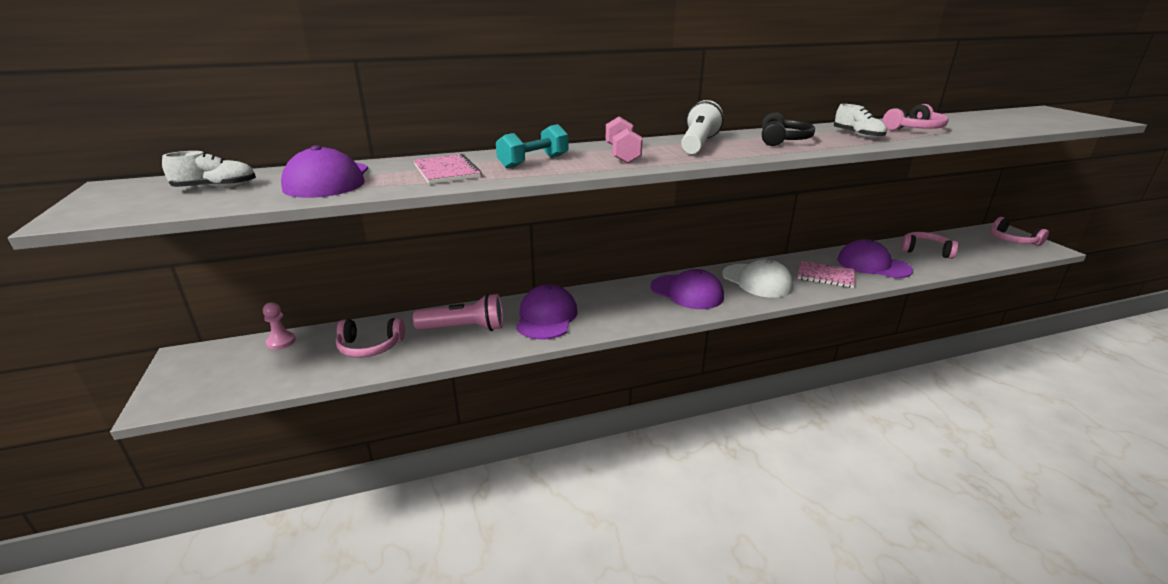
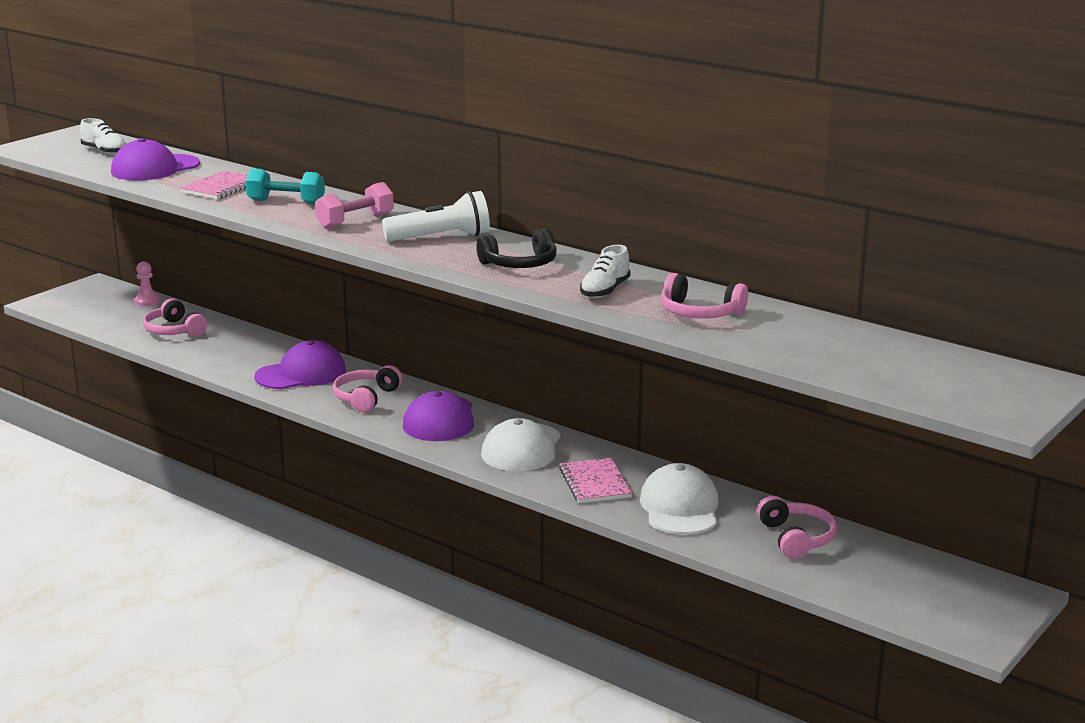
camera: 55 degrees right, 5 degrees down
pink flashlight [413,293,503,331] -> none
purple cap [837,239,913,278] -> white cap [640,463,719,535]
pink headphones [990,217,1049,246] -> pink headphones moved to [333,365,402,413]

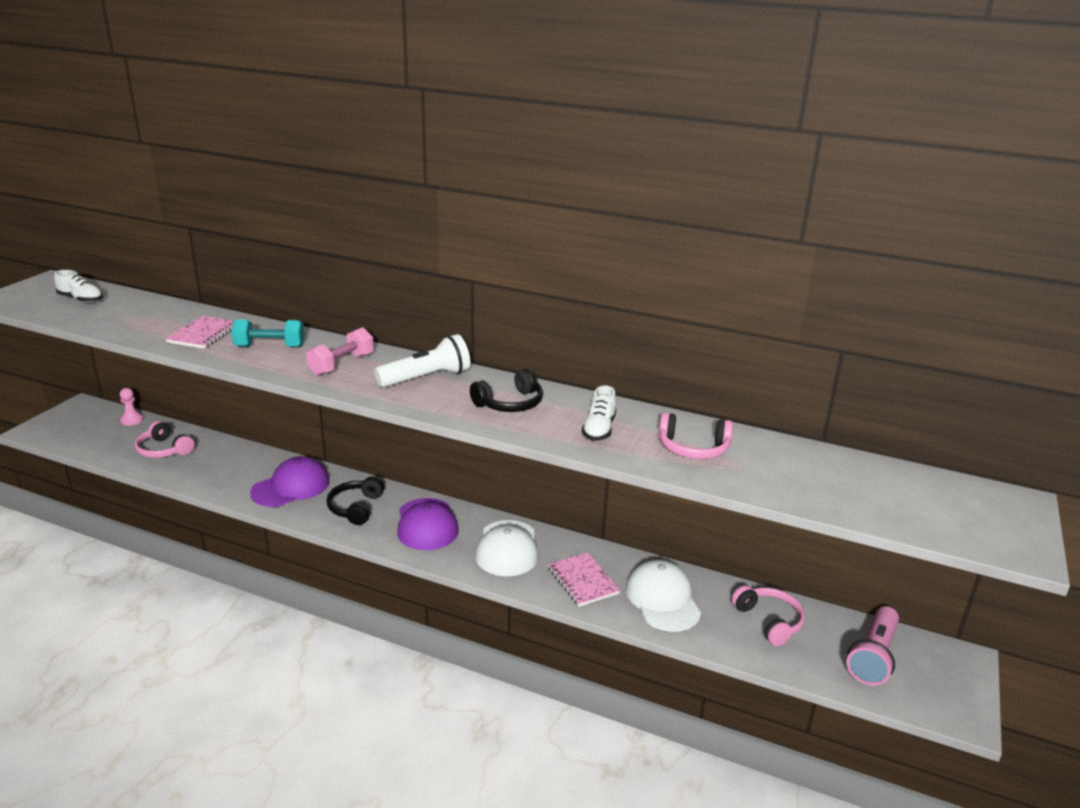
camera: 15 degrees left, 5 degrees up
purple cap [111,138,200,181] -> none
pink headphones [333,365,402,413] -> black headphones [327,476,384,525]
none -> pink flashlight [846,606,899,686]

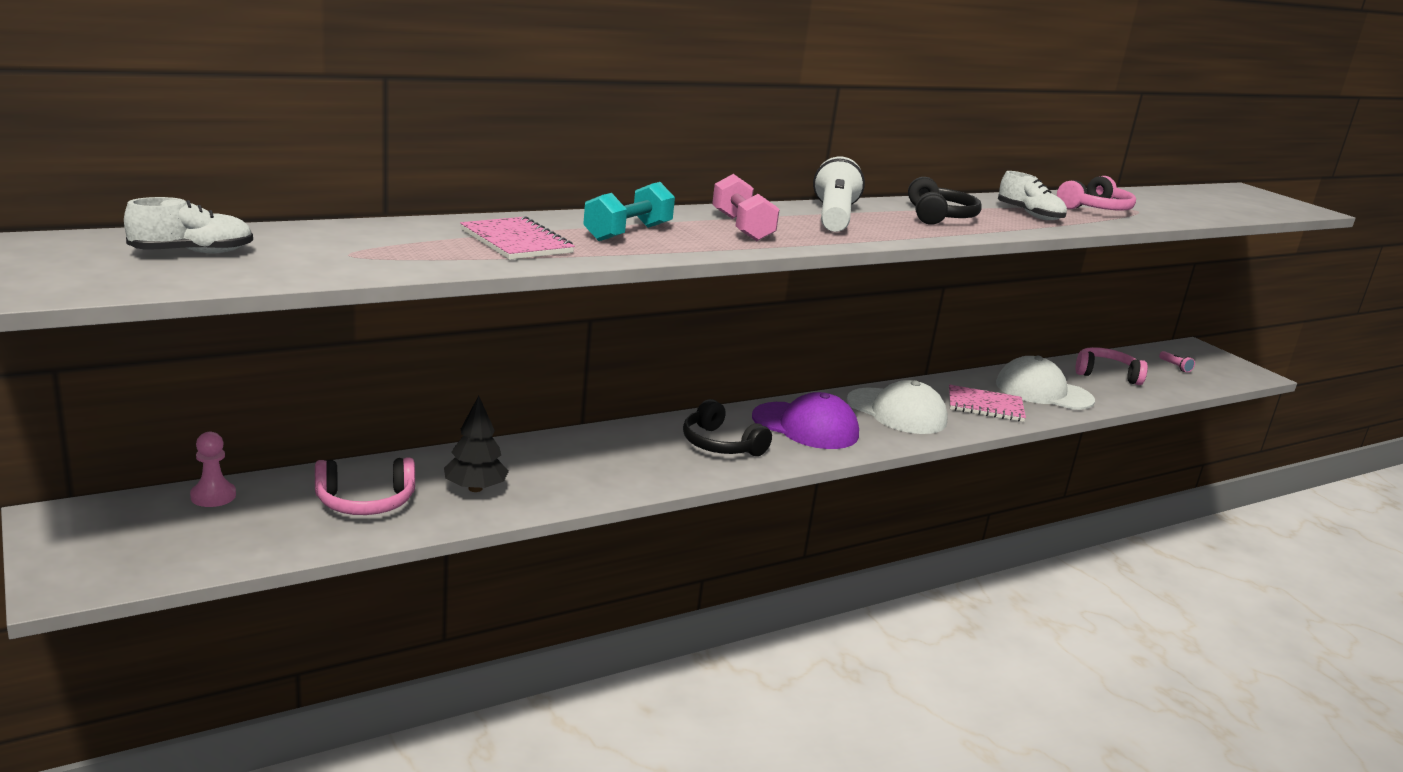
camera: 55 degrees left, 5 degrees down
purple cap [250,456,330,507] -> none
pink flashlight [846,606,899,686] -> pink flashlight [1159,351,1195,373], size x0.41
none -> black tree [444,396,509,492]

